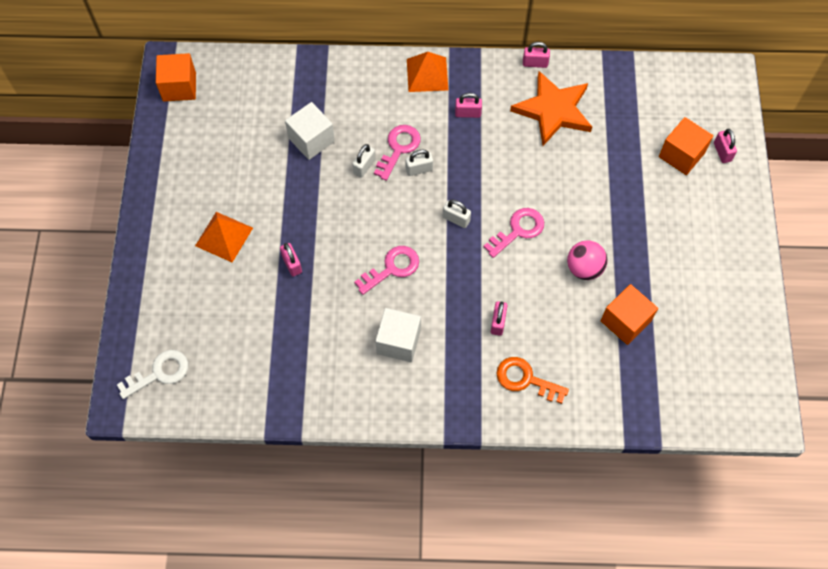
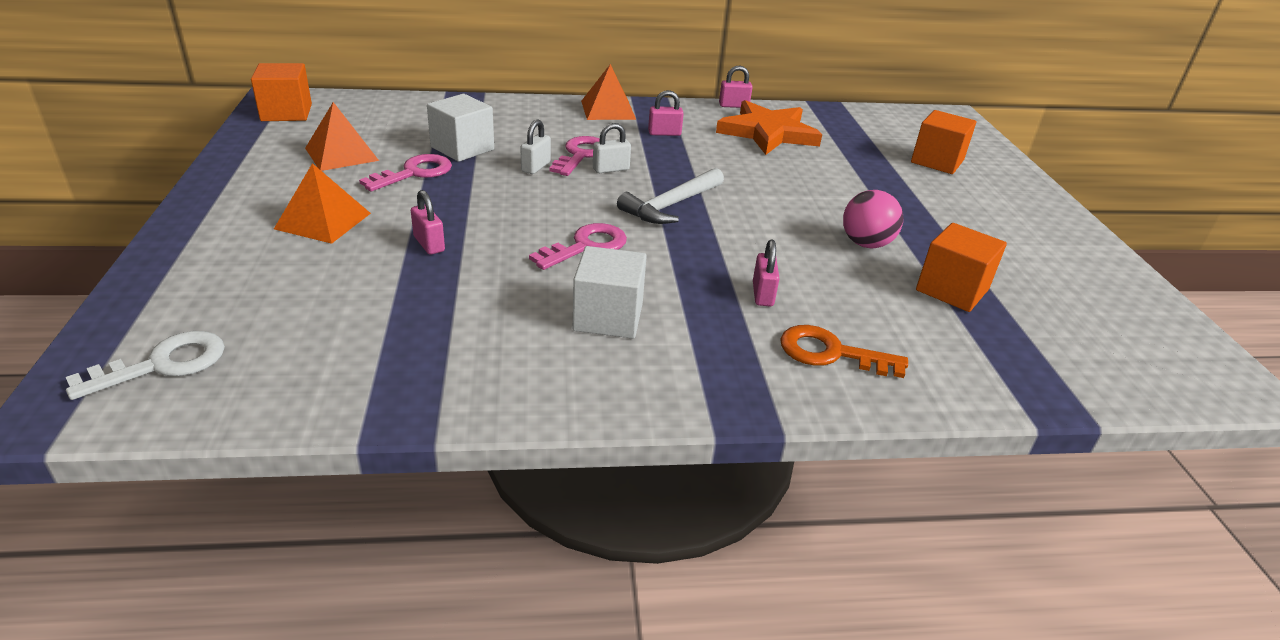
camera: 10 degrees left, 30 degrees down
white padlock [443,199,471,228] -> white hammer [617,168,724,224]
pink key [484,208,544,258] -> pink key moved to [359,154,452,191]
pink padlock [714,129,737,163] -> none
none -> orange pyramid [305,102,379,171]

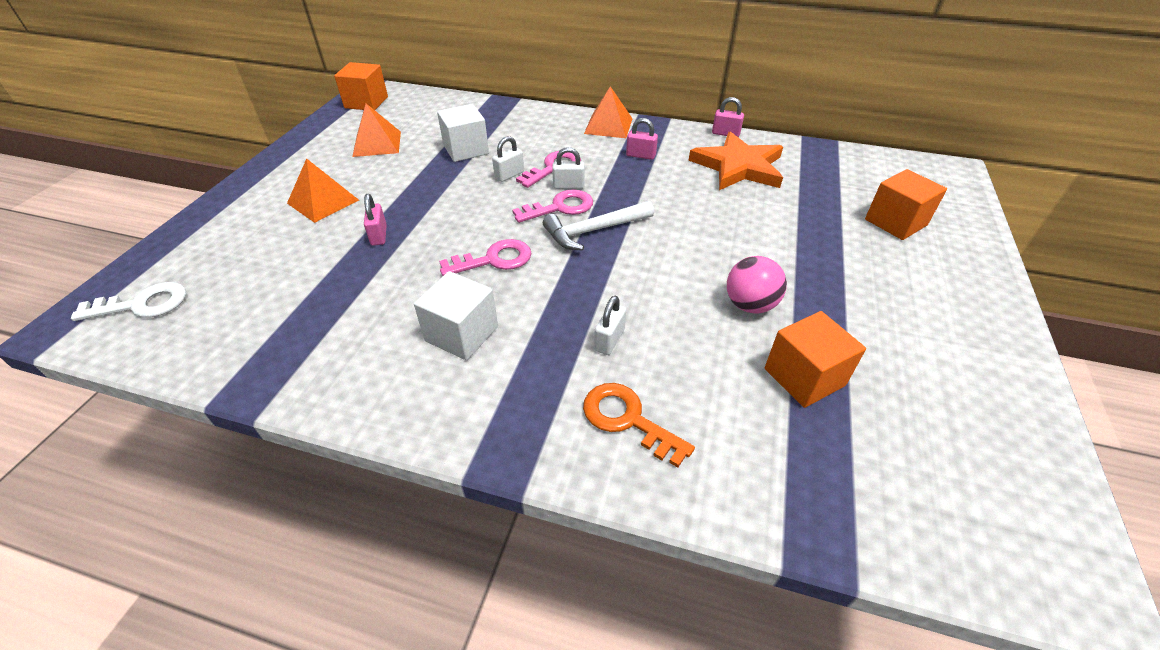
camera: 25 degrees right, 10 degrees up
pink key [359,154,452,191] -> pink key moved to [512,189,593,223]
pink padlock [753,240,780,306] -> white padlock [594,296,626,355]

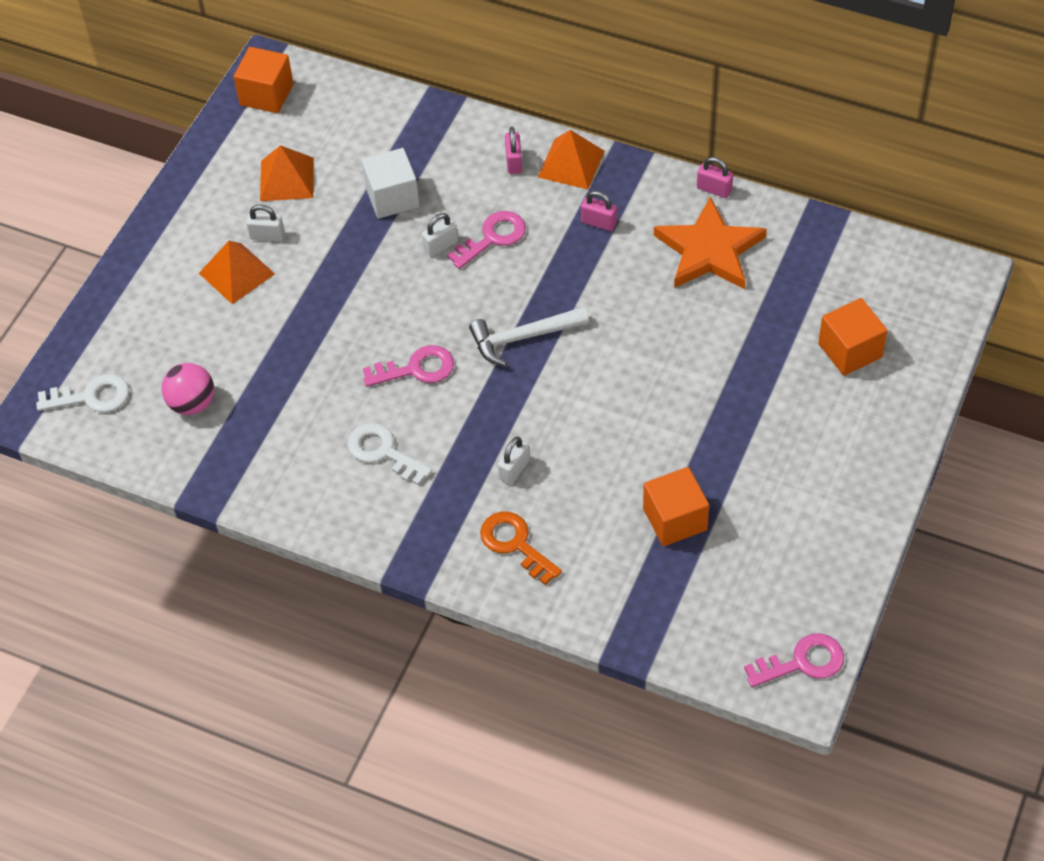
camera: 10 degrees right, 10 degrees up
pink padlock [364,194,387,246] -> pink padlock moved to [505,127,522,174]
white cube [414,271,498,360] -> white key [347,423,432,485]
pink key [512,189,593,223] -> pink key moved to [744,633,844,687]
white padlock [552,147,585,189] -> white padlock moved to [246,205,285,241]
pink ball [727,256,787,314] -> pink ball moved to [162,363,214,415]

